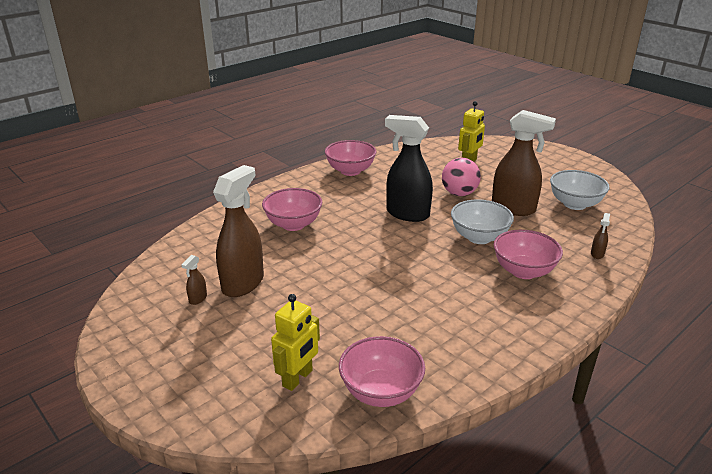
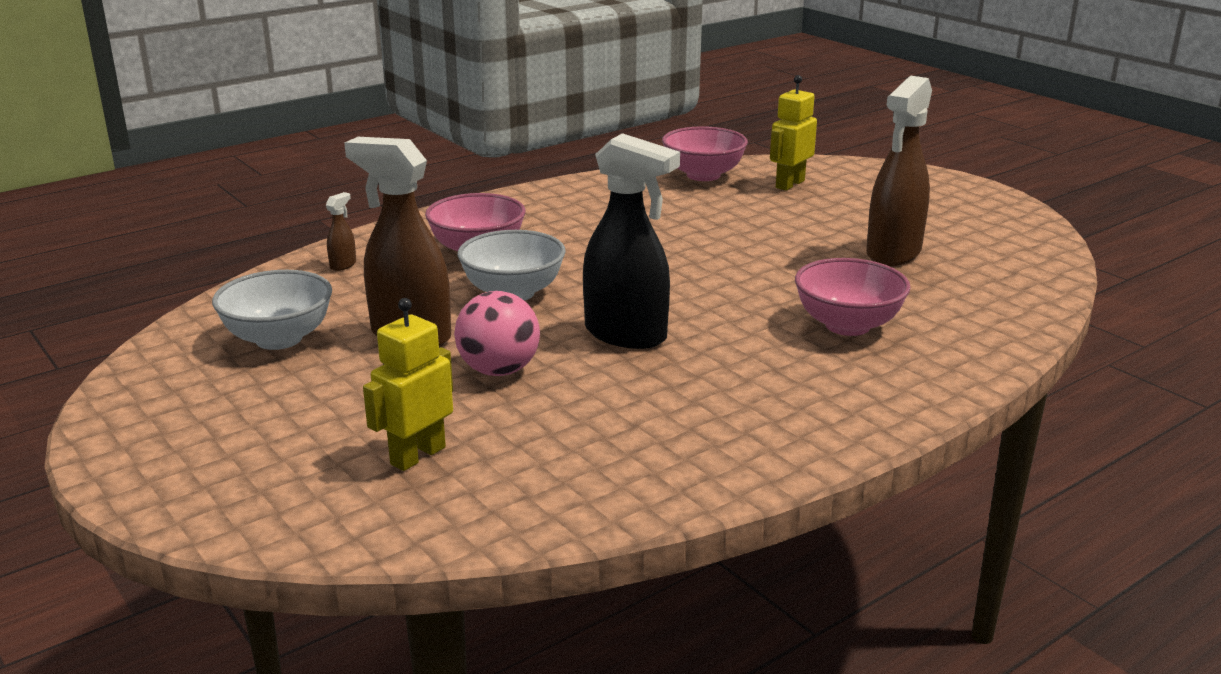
camera: 175 degrees left, 5 degrees down
brown spray bottle [181,255,207,305] -> none
pink bowl [325,140,376,176] -> none

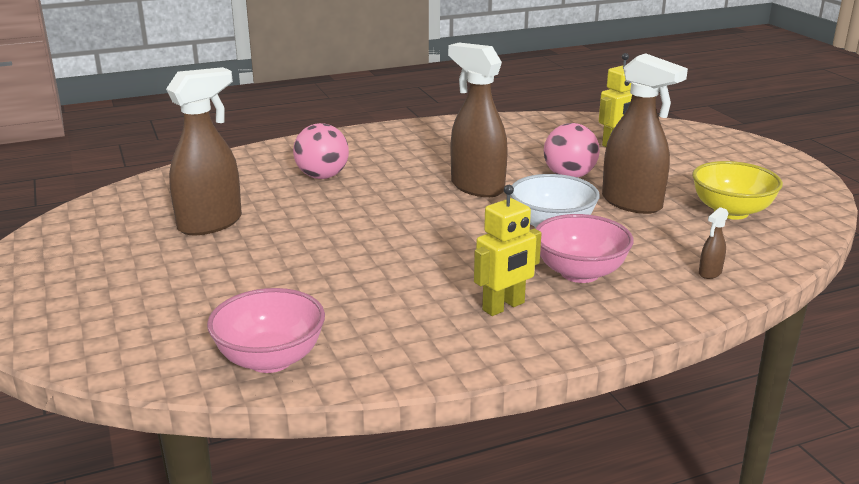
camera: 165 degrees left, 0 degrees up
white bowl [212,270,332,350] -> yellow bowl [692,161,783,220]
black spray bottle [583,133,680,349] -> brown spray bottle [448,43,508,197]
yellow robot [770,75,817,191] -> yellow robot moved to [474,185,542,316]
pink bowl [795,258,911,336] -> pink ball [293,123,349,179]

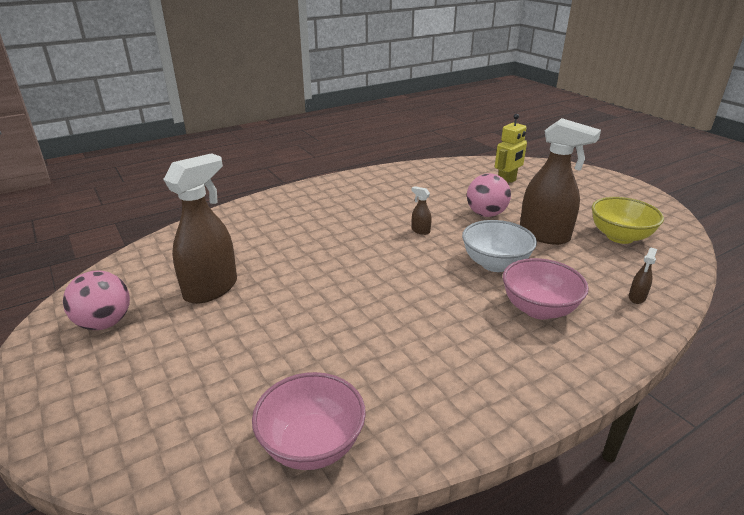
camera: 10 degrees left, 5 degrees up
pink ball [293,123,349,179] -> pink ball moved to [63,270,130,330]
brown spray bottle [448,43,508,197] -> brown spray bottle [411,186,432,235], size x0.41
yellow robot [474,185,542,316] -> none

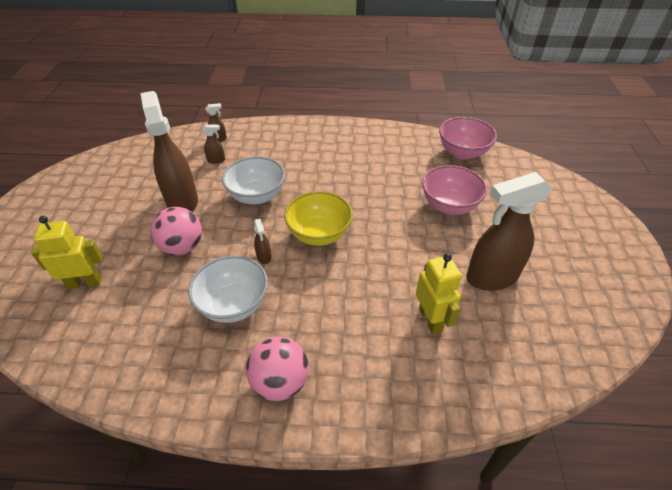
camera: 145 degrees left, 15 degrees up
pink ball [63,270,130,330] -> pink ball moved to [246,337,309,401]
pink bowl [503,258,589,319] -> pink bowl moved to [422,165,487,215]
yellow bowl [592,197,664,244] -> yellow bowl moved to [284,191,353,246]
none -> white bowl [188,255,268,323]
none -> brown spray bottle [203,124,225,164]
none -> yellow robot [416,253,462,334]

